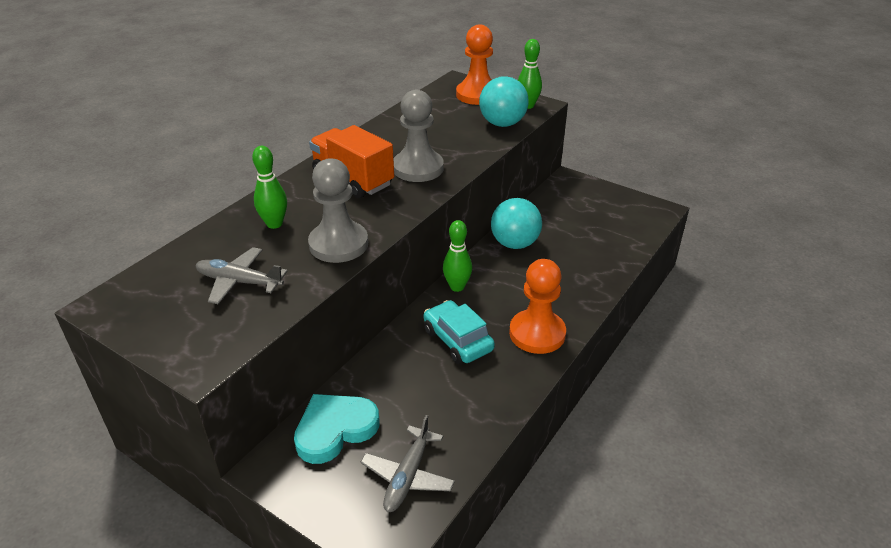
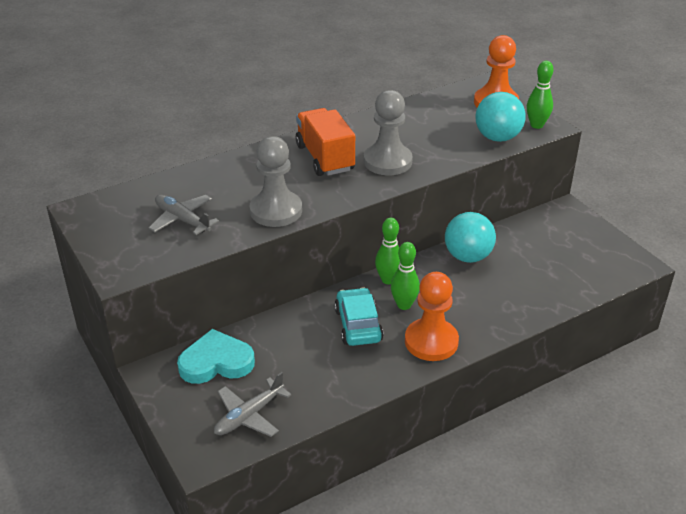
camera: 25 degrees right, 0 degrees up
green bowling pin [252,146,287,229] -> green bowling pin moved to [391,242,420,310]

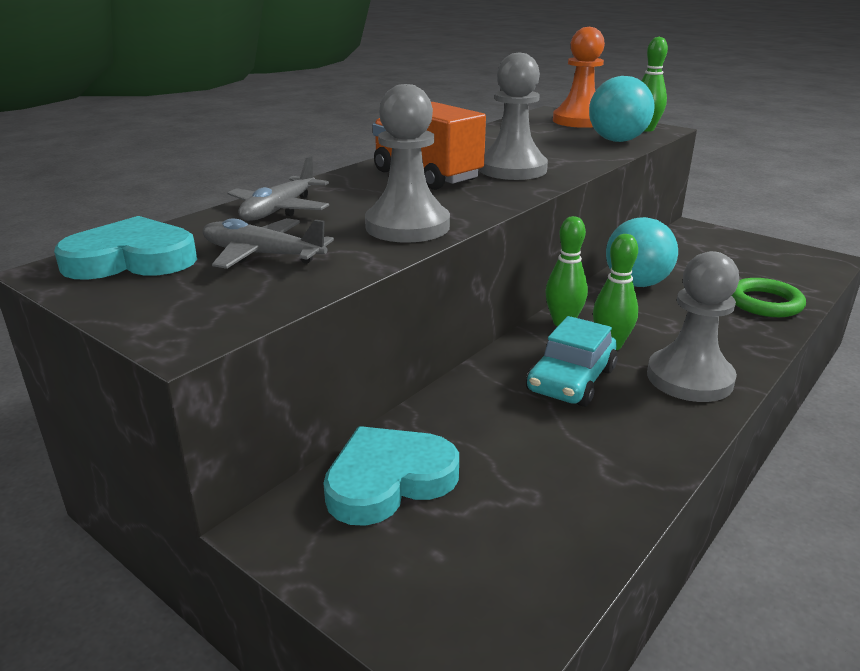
camera: 20 degrees left, 10 degrees down
grey plane [214,372,292,437] -> grey plane moved to [228,156,329,221]
turquoise car [334,288,384,346] -> turquoise car turned 120 degrees counterclockwise [526,316,618,407]
orange pawn [405,272,459,361] -> grey pawn [647,251,739,402]
none -> turquoise heart [54,216,197,280]
none -> green ring [731,278,806,317]

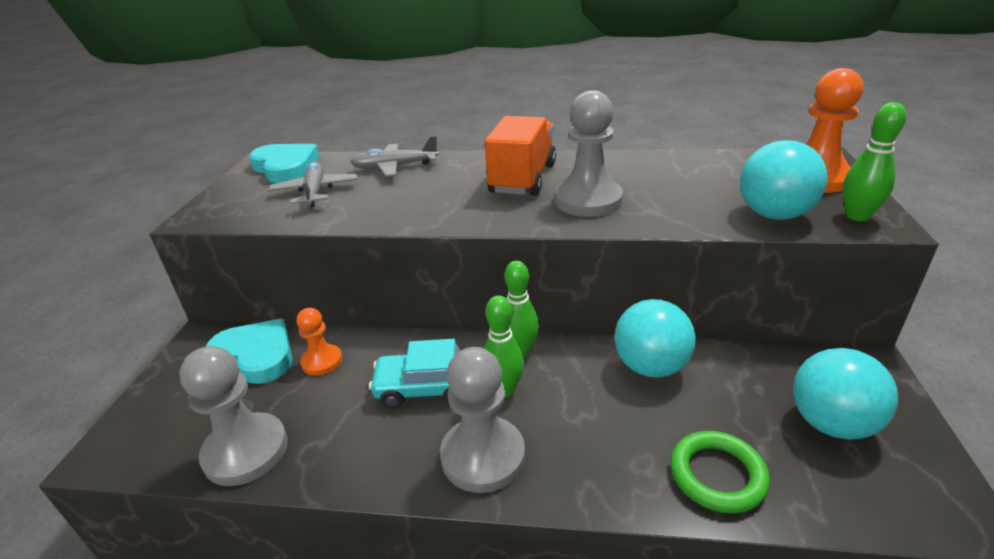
camera: 60 degrees right, 5 degrees up
grey pawn [365,84,450,243] -> grey pawn moved to [179,346,288,486]
none -> orange pawn [296,308,342,376]
none -> turquoise ball [793,348,898,440]

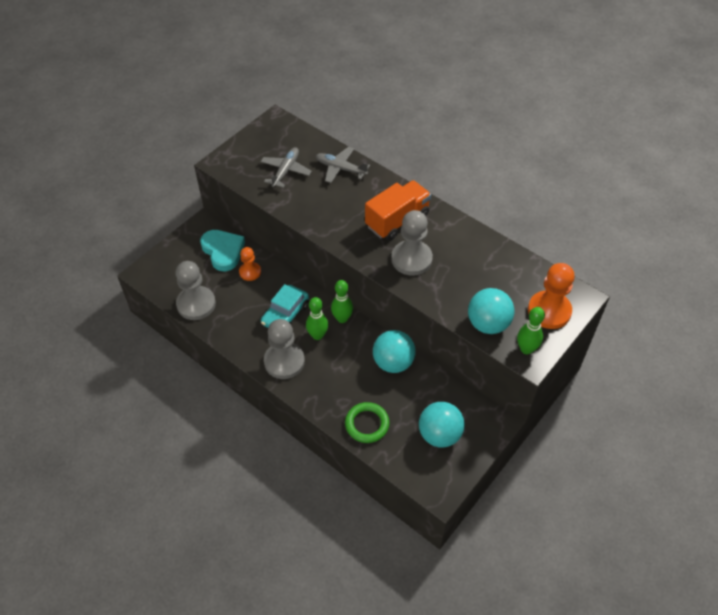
camera: 30 degrees right, 20 degrees up
turquoise heart [249,144,319,183] -> none
turquoise car [369,339,460,408] -> turquoise car turned 90 degrees counterclockwise [261,284,309,328]

